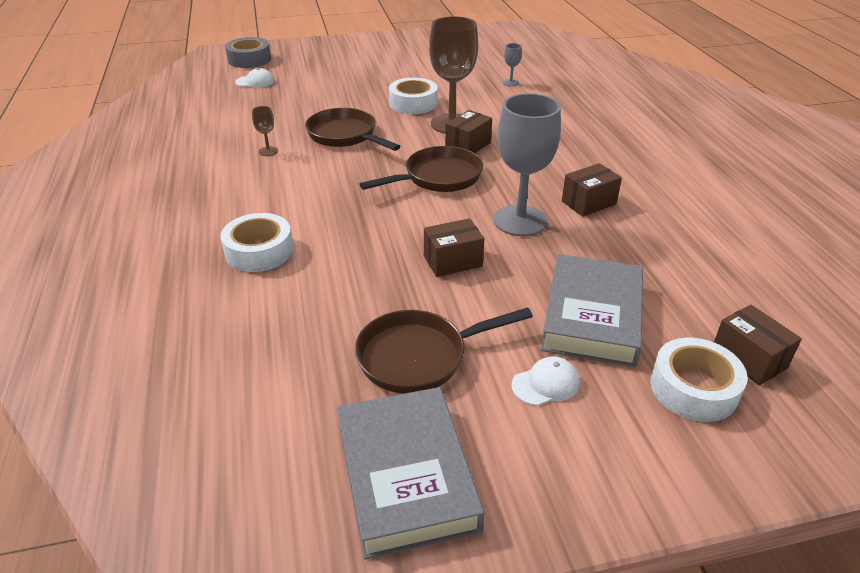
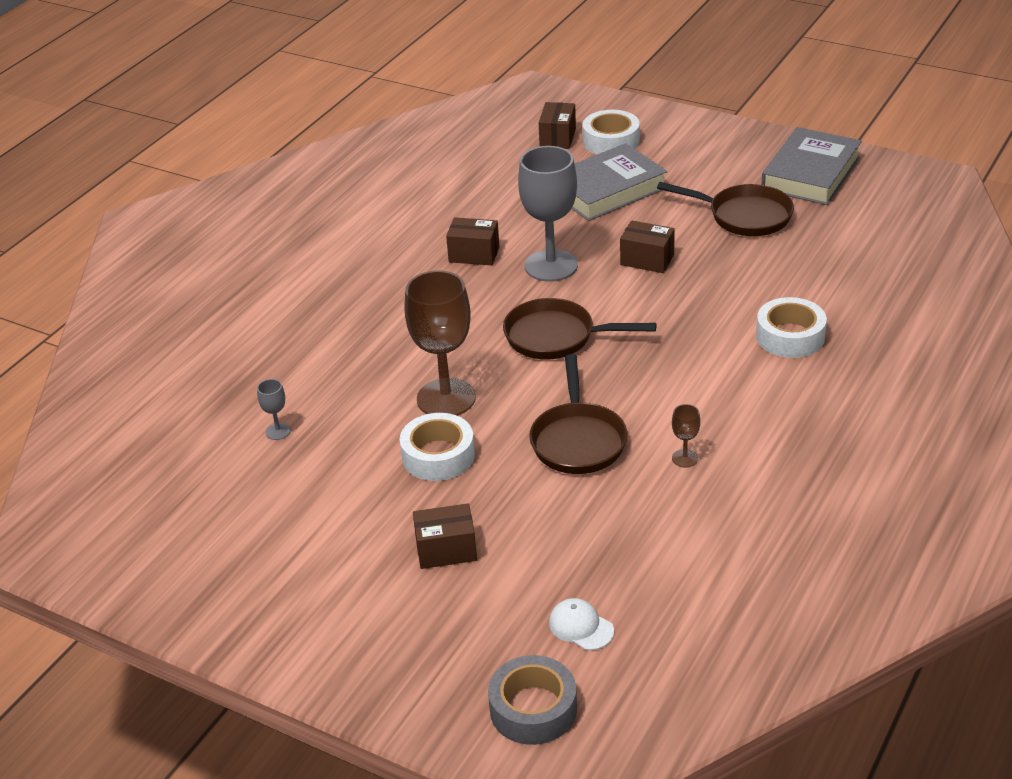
camera: 135 degrees left, 0 degrees up
brown box [445,110,492,153] -> brown box moved to [413,504,477,569]
white cap [511,356,580,406] -> none

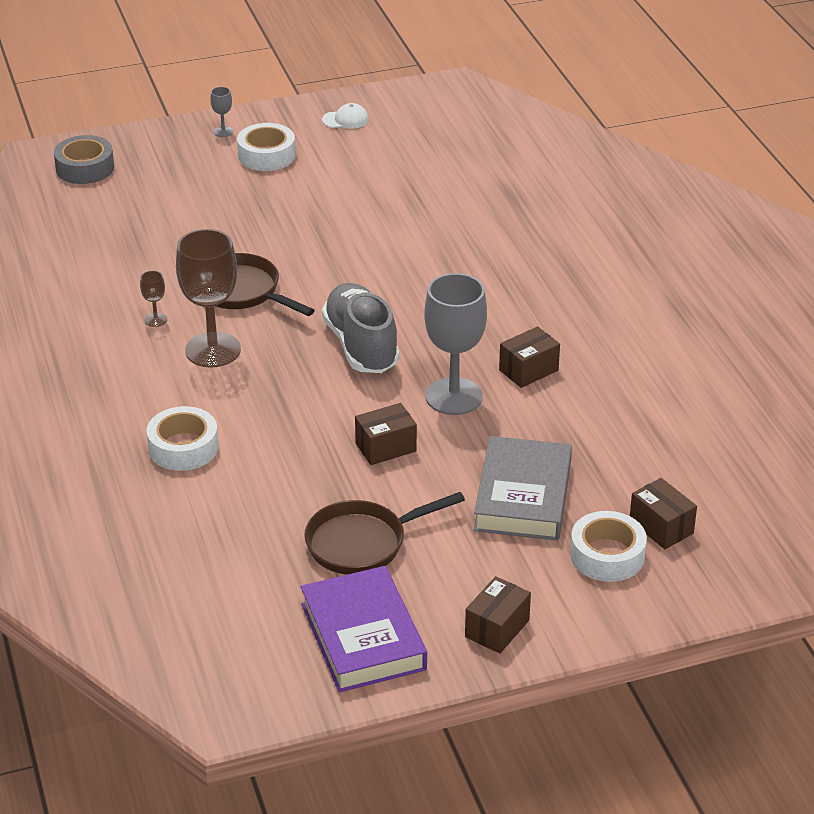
camera: 130 degrees right, 0 degrees up
grey goblet [257,379,291,440] -> grey goblet moved to [210,87,233,137]
white tape [400,413,475,481] -> white tape moved to [237,123,296,171]
brown goblet [404,271,476,416] -> brown goblet moved to [176,229,241,368]
brown box [413,504,477,569] -> brown box moved to [465,576,531,654]
brown pan [503,298,657,359] -> grey shoe [322,283,400,373]
white cap [549,598,614,650] -> white cap moved to [322,103,369,129]
grey book [761,127,862,205] -> purple book [301,566,427,692]

